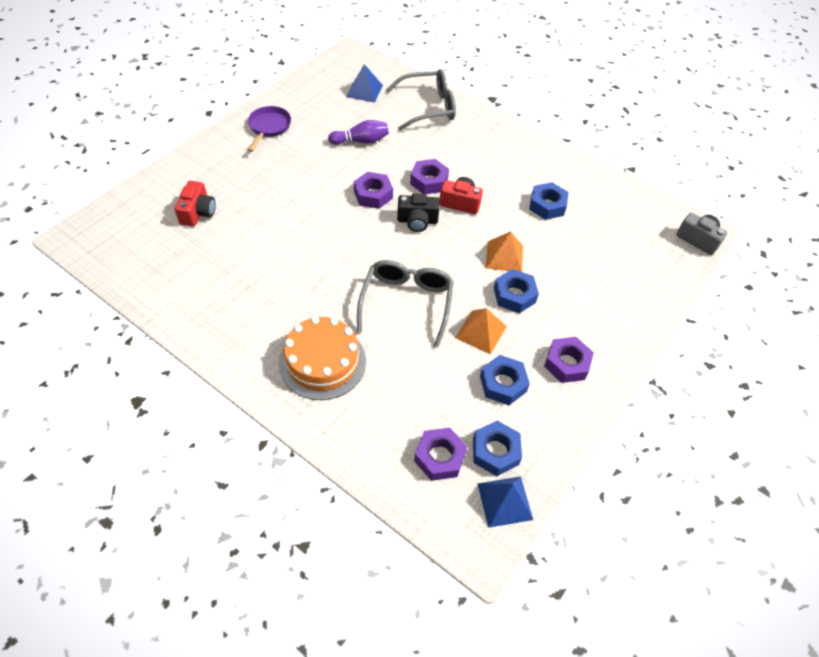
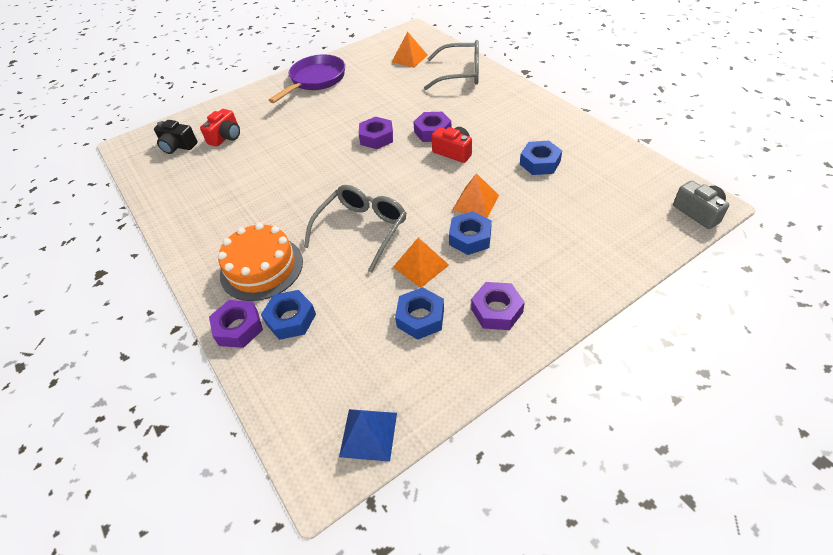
camera: 25 degrees right, 5 degrees down
purple pan [248,106,291,152] -> purple pan [269,54,345,103], size x1.53
purple bowling pin [328,120,389,145] -> none
blue pyramid [346,64,383,103] -> orange pyramid [392,32,428,68]
black camera [397,193,440,232] -> black camera moved to [154,120,197,154]
purple nut [414,428,468,481] -> purple nut moved to [209,300,263,348]
blue nut [473,421,522,476] -> blue nut moved to [261,290,316,340]

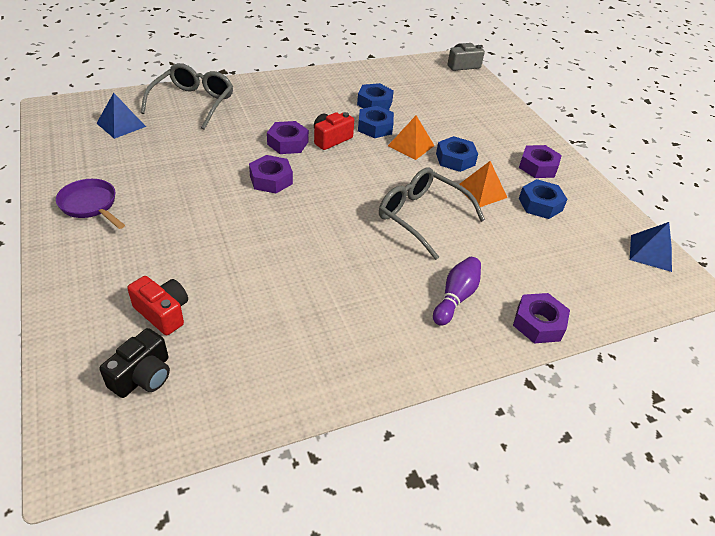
camera: 85 degrees left, 5 degrees down
orange cake [218,223,303,301] -> purple bowling pin [433,257,481,326]
blue nut [261,290,316,340] -> blue nut moved to [358,106,394,138]
purple pan [269,54,345,103] -> purple pan [56,179,125,229], size x0.65
orange pyramid [392,32,428,68] -> blue pyramid [96,93,146,139]

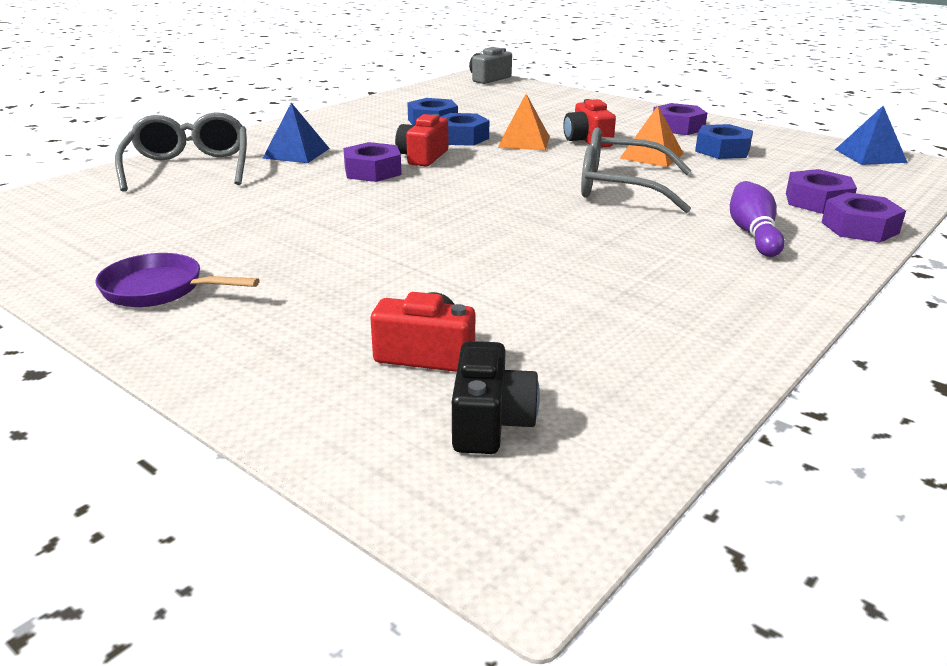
camera: 25 degrees left, 15 degrees down
blue pyramid [96,93,146,139] -> blue pyramid moved to [262,103,330,163]
purple nut [249,155,293,193] -> purple nut moved to [786,169,857,214]
blue nut [436,136,478,172] -> red camera [563,99,616,148]

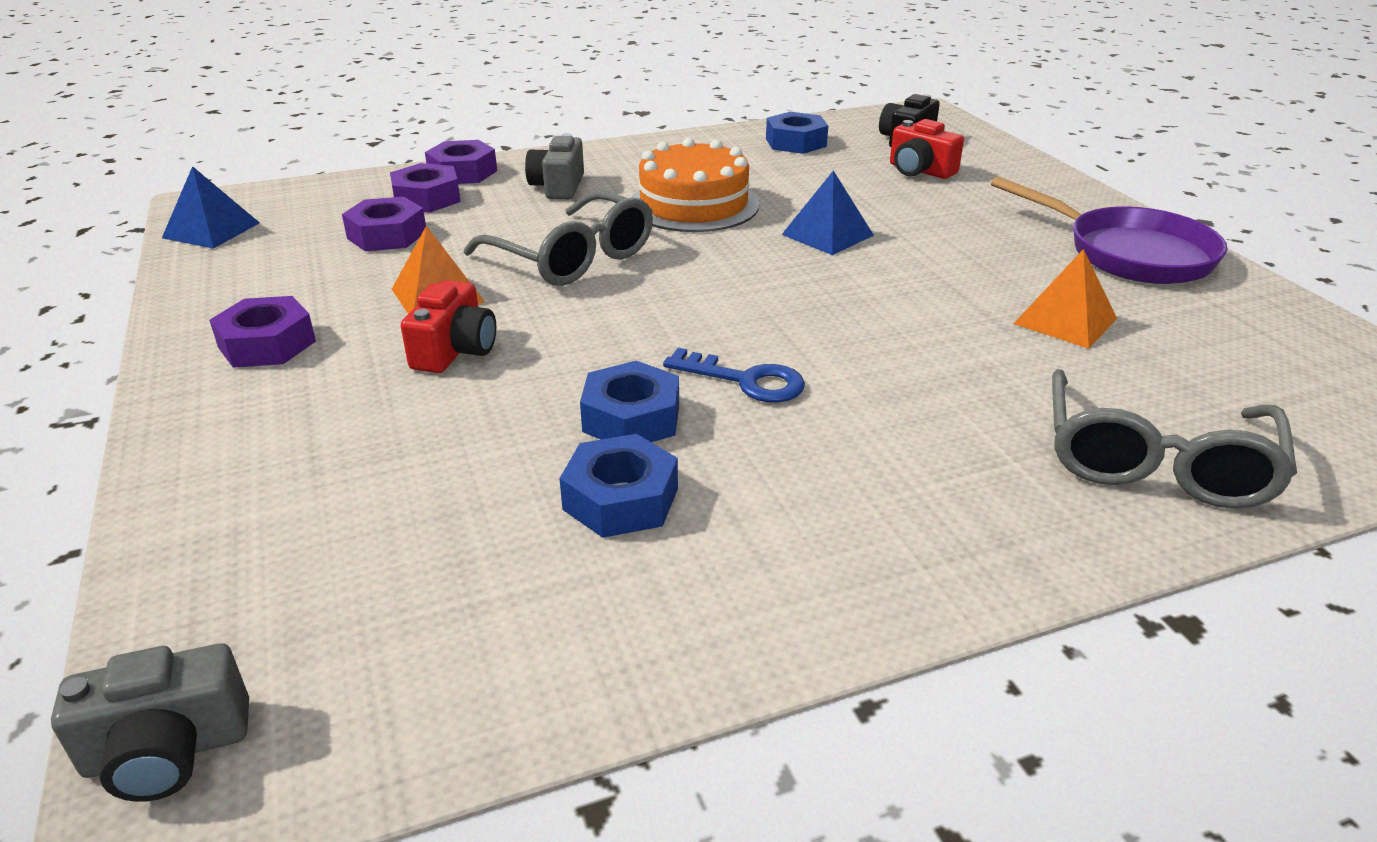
camera: 150 degrees left, 5 degrees up
purple pan [95,253,260,307] -> purple pan [991,176,1227,284], size x1.53
blue pyramid [262,103,330,163] -> blue pyramid moved to [782,170,874,255]
purple nut [343,142,402,182] -> purple nut moved to [342,197,426,251]
red camera [395,114,448,166] -> blue key [663,348,805,403]
orange pyramid [498,94,550,150] -> orange pyramid moved to [1013,249,1117,349]
blue nut [695,124,753,159] -> blue nut moved to [766,112,828,154]
purple bowling pin [730,181,785,257] -> grey camera [525,133,584,199]
none -> orange cake [632,138,759,232]

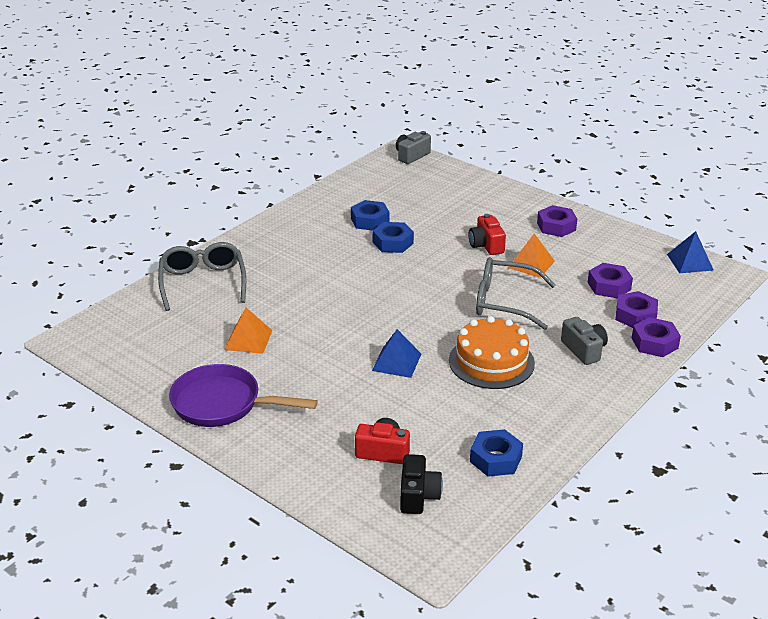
camera: 150 degrees right, 0 degrees up
blue key [663,348,805,403] -> none

